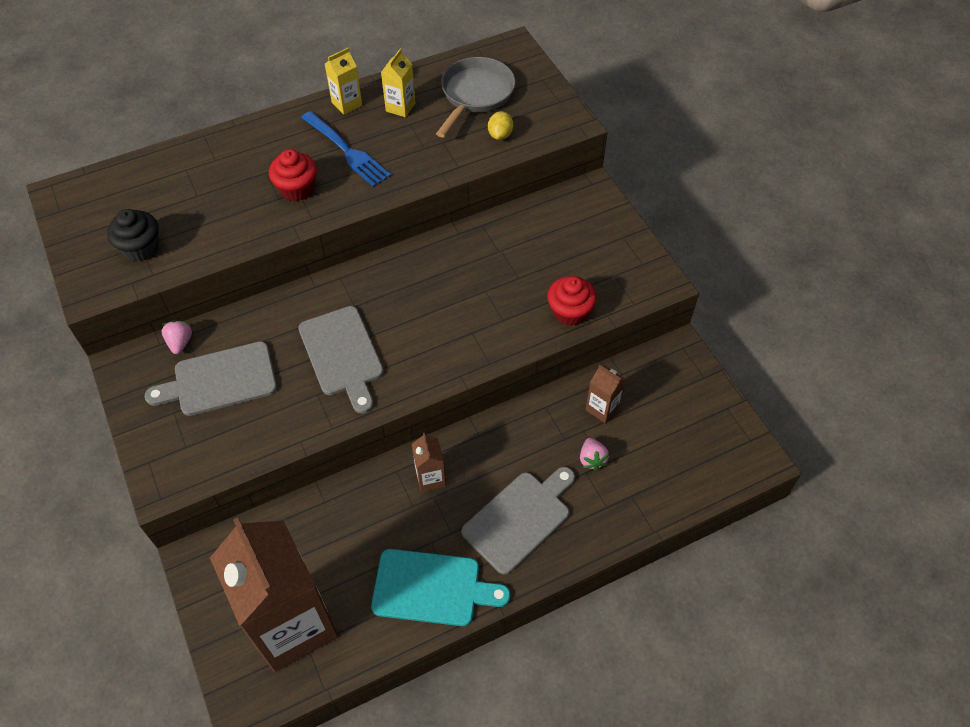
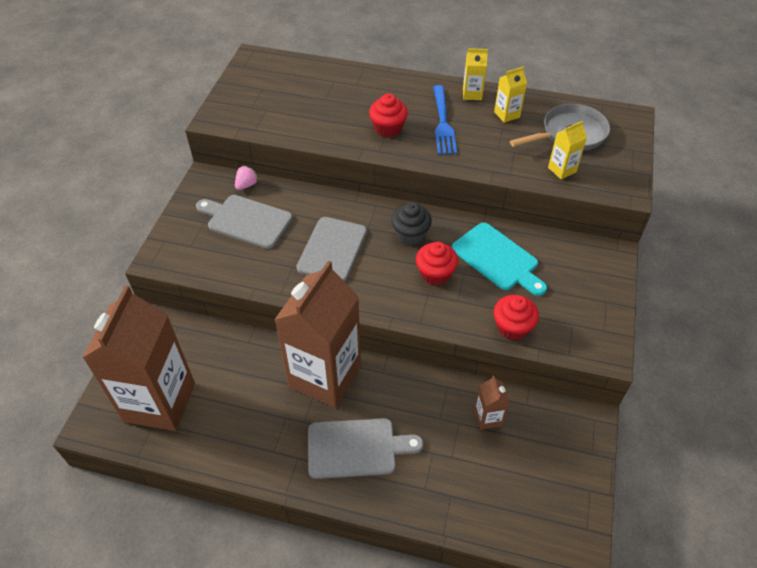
camera: 40 degrees right, 5 degrees down
black cupcake [107,209,159,261] -> black cupcake moved to [391,202,432,245]
turquoise cutting board [371,549,510,626] -> turquoise cutting board moved to [452,222,547,296]
brown carton [412,433,446,492] -> brown carton [274,260,361,408], size x2.47
yellow lemon [488,111,513,140] -> yellow carton [548,121,587,179]
pink strawberry [580,438,609,471] -> none
none -> red cupcake [416,242,458,285]

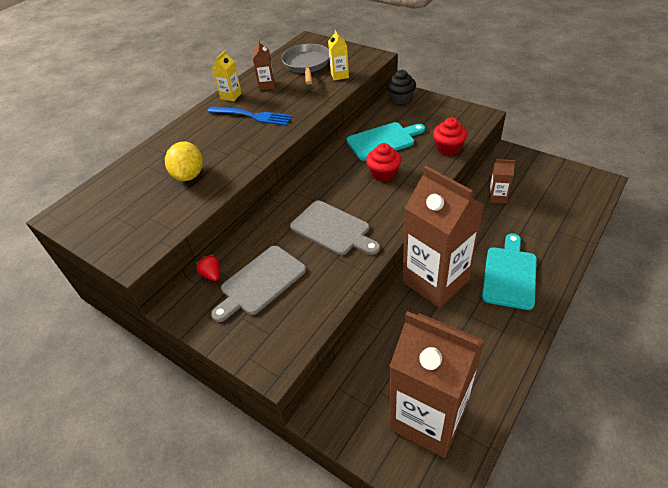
camera: 65 degrees left, 5 degrees down
pink strawberry [235,165,259,190] -> red strawberry [196,255,220,281]
grey cutting board [308,418,423,479] -> turquoise cutting board [482,234,537,310]
red cupcake [369,94,408,137] -> none
black cupcake [391,202,432,245] -> black cupcake moved to [387,70,416,104]
yellow carton [494,67,527,123] -> brown carton [253,40,275,91]
none -> yellow lemon [165,142,203,181]

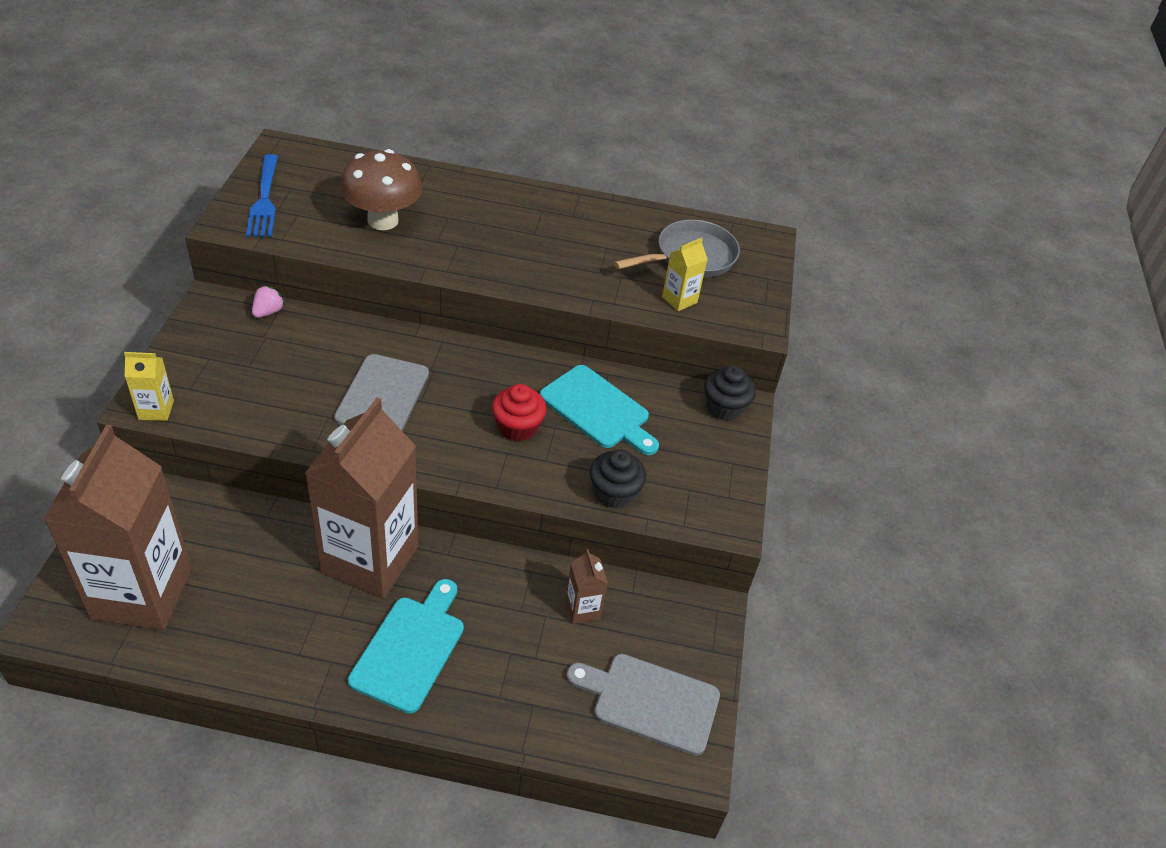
camera: 55 degrees right, 0 degrees up
yellow lemon [165,142,203,181] -> brown mushroom [340,149,422,230]
red strawberry [196,255,220,281] -> pink strawberry [252,286,285,318]
blue fork [207,106,293,126] -> blue fork moved to [246,154,278,237]
grey cutting board [211,246,306,322] -> grey cutting board moved to [566,654,720,756]
yellow carton [212,51,242,101] -> yellow carton moved to [124,352,174,421]
brown carton [253,40,275,91] -> none
red cupcake [433,117,467,155] -> black cupcake [590,450,646,509]
turquoise cutting board [482,234,537,310] -> turquoise cutting board turned 60 degrees counterclockwise [348,579,464,714]

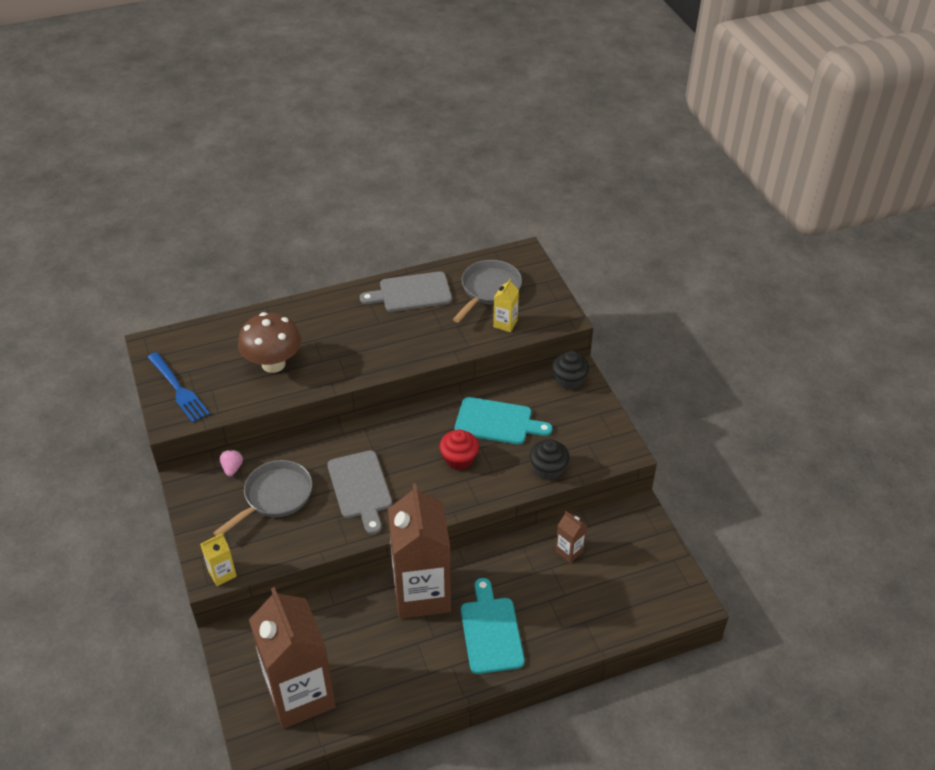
camera: 25 degrees left, 0 degrees up
grey cutting board [566,654,720,756] -> grey cutting board moved to [360,272,452,312]
none -> grey pan [213,460,312,536]

